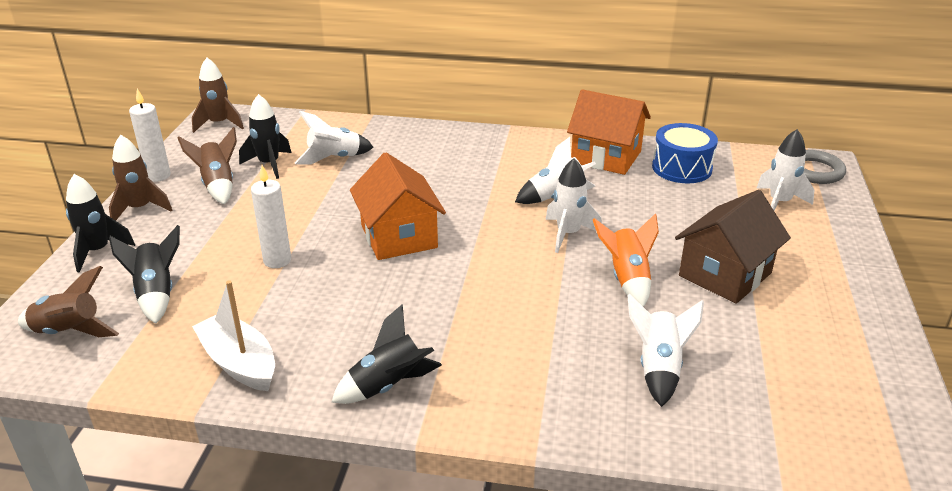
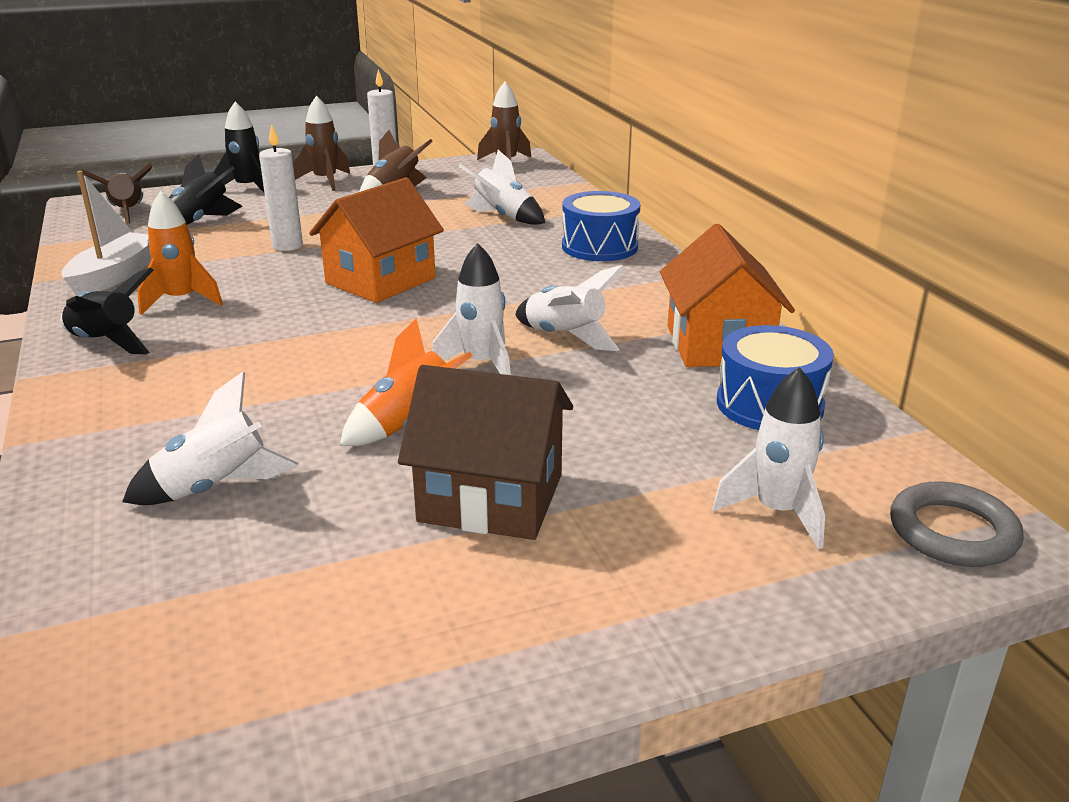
camera: 60 degrees right, 5 degrees down
black rocket [239,94,292,179] -> none
none -> orange rocket [137,191,223,315]
none -> blue drum [562,191,640,261]

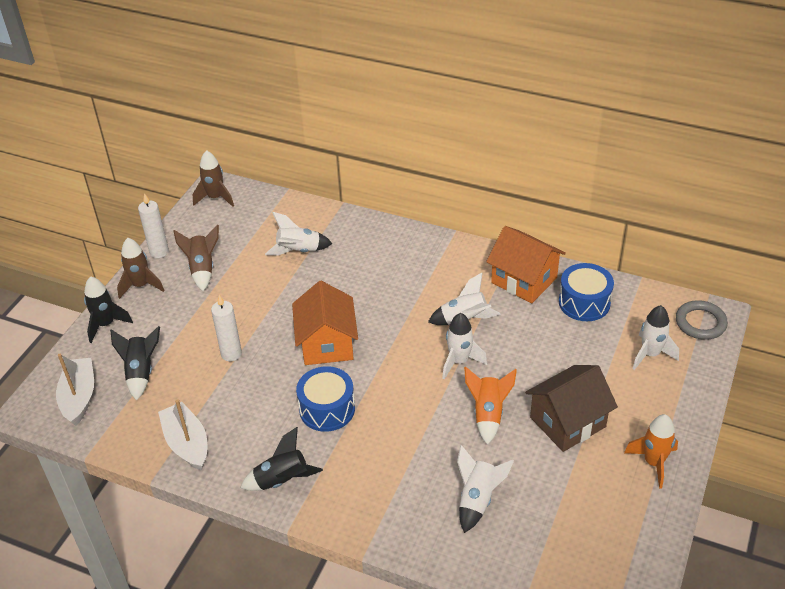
camera: 45 degrees left, 15 degrees up
brown rocket [81,163,152,225] -> white boat [56,354,94,426]
orange rocket [137,191,223,315] -> orange rocket moved to [624,414,678,489]
blue drum [562,191,640,261] -> blue drum moved to [296,366,355,432]

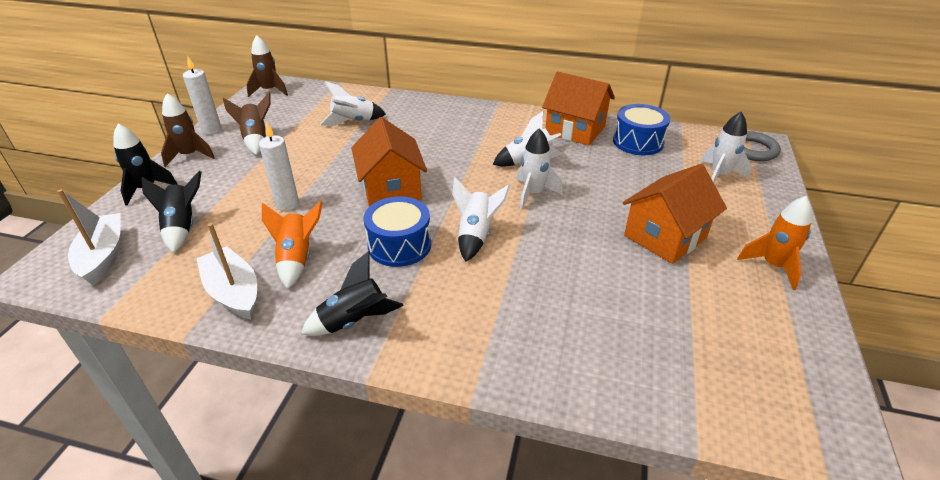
camera: 10 degrees left, 5 degrees down
white rocket [457,445,514,533] -> white rocket moved to [452,178,510,262]
orange rocket [464,366,517,445] -> orange rocket moved to [262,201,323,289]
brown house [525,365,618,452] -> orange house [622,164,727,264]

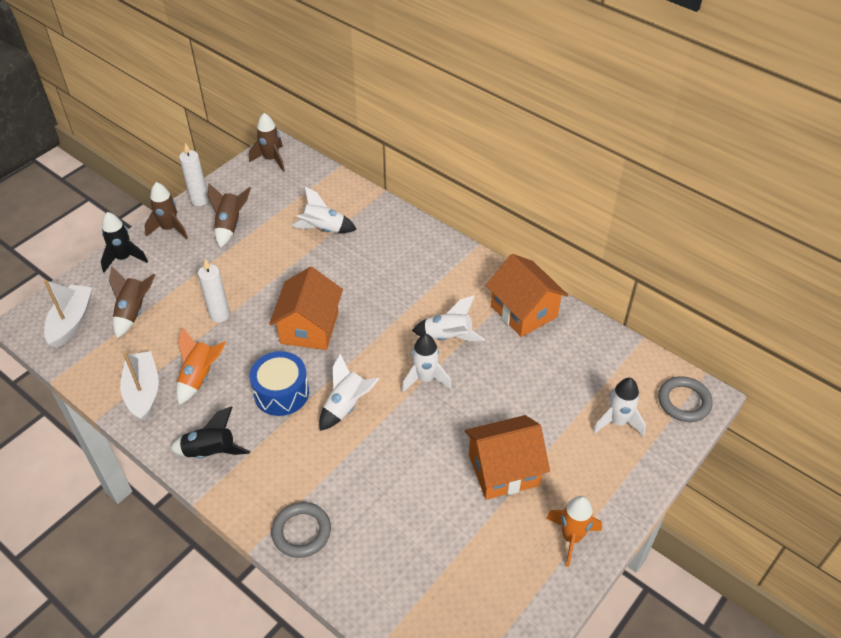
camera: 25 degrees right, 10 degrees up
black rocket [141,171,201,253] -> brown rocket [109,267,156,338]
blue drum [613,104,670,155] -> none
none -> grey ring [271,502,331,558]

